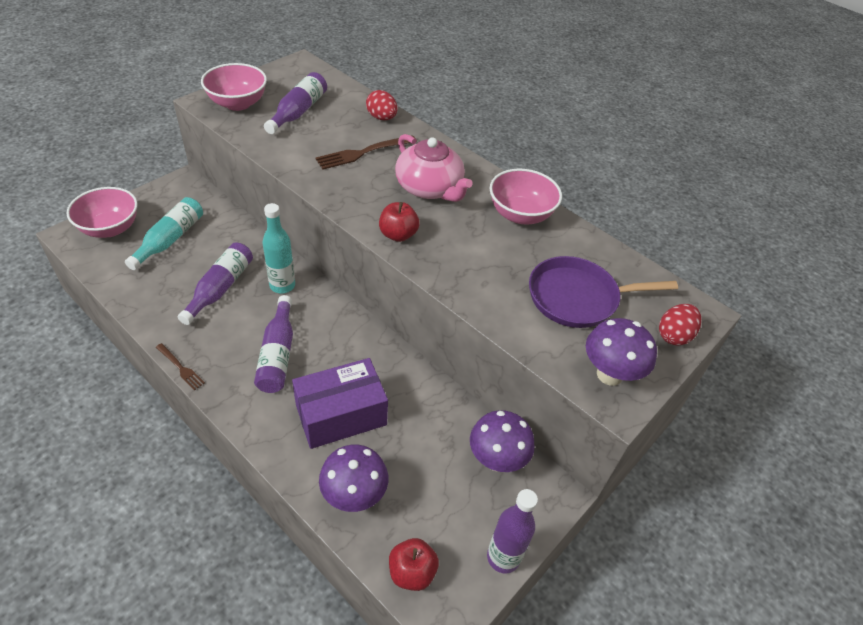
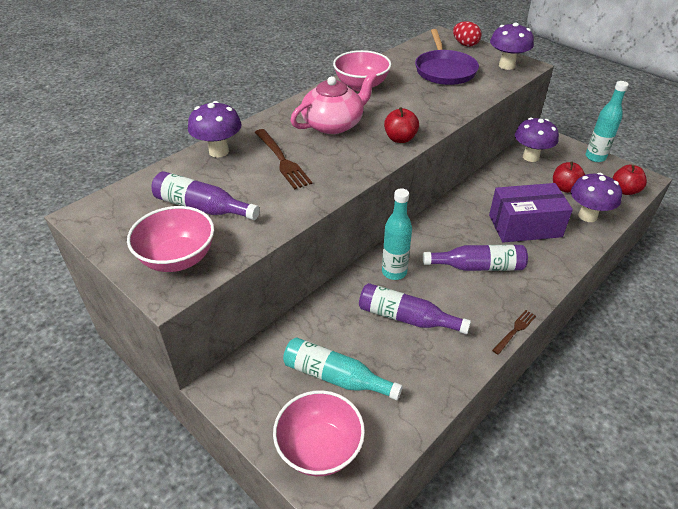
camera: 85 degrees left, 5 degrees down
purple box [292,358,388,449] -> purple box turned 75 degrees counterclockwise [489,183,573,242]
red egg [366,90,398,120] -> purple mushroom [188,101,241,157]
purple bottle [487,489,538,573] -> turquoise bottle [586,81,629,162]
none -> red apple [553,162,585,193]

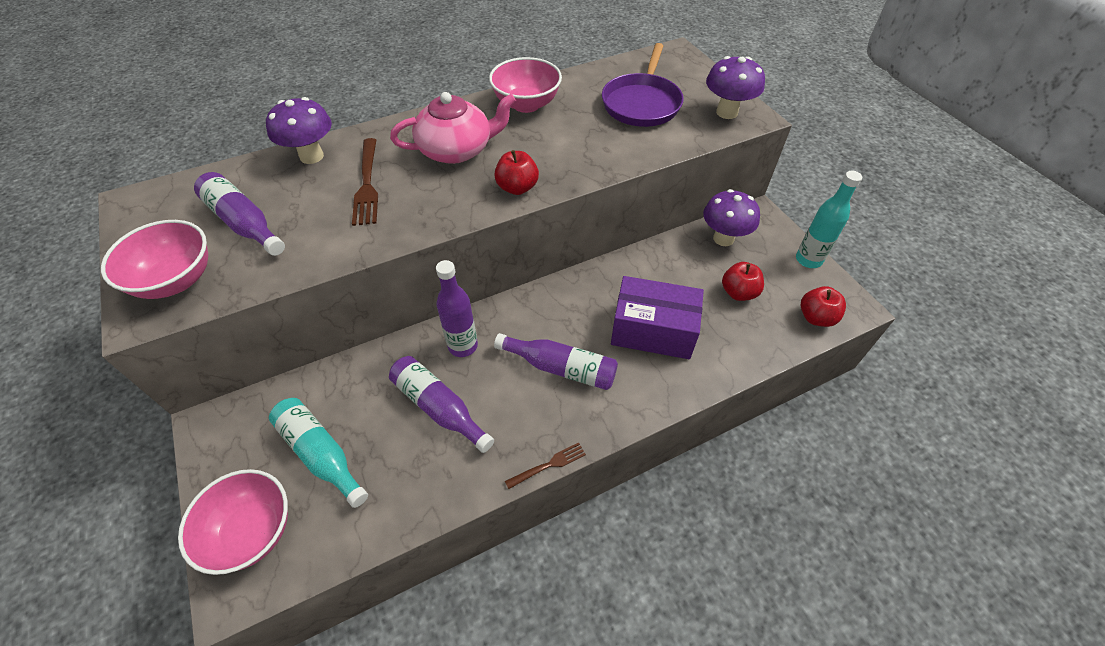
camera: 20 degrees right, 10 degrees up
turquoise bottle [382,188,412,280] -> purple bottle [436,260,478,357]
red egg [453,21,482,47] -> none
purple mushroom [571,173,622,222] -> none

